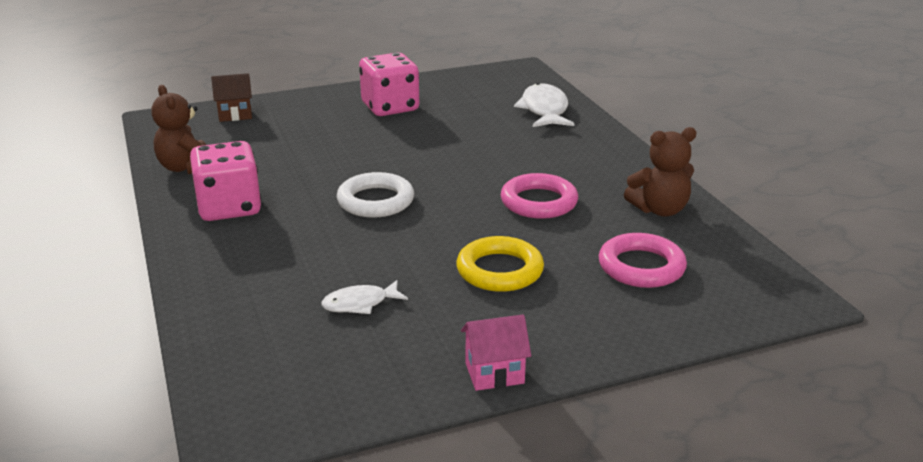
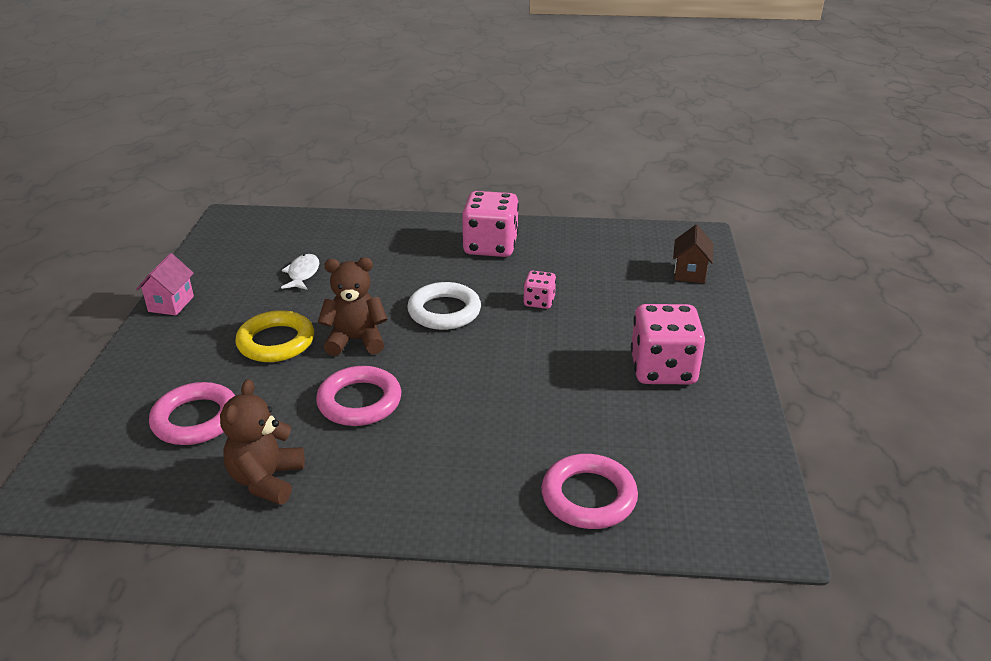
camera: 115 degrees right, 5 degrees up
brown teddy bear [152,85,206,174] -> brown teddy bear moved to [318,258,388,356]
white fish [514,83,574,127] -> pink ring [541,454,638,529]
none -> pink dice [523,271,556,309]

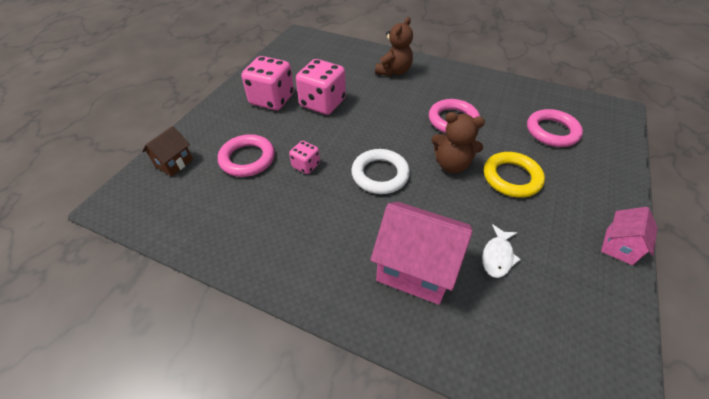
camera: 160 degrees left, 15 degrees up
brown teddy bear [220,379,305,505] -> brown teddy bear moved to [375,17,413,76]
pink dice [462,191,519,257] -> pink dice moved to [296,59,346,115]
pink ring [541,454,638,529] -> pink ring moved to [218,134,275,177]
none -> pink house [370,202,473,305]

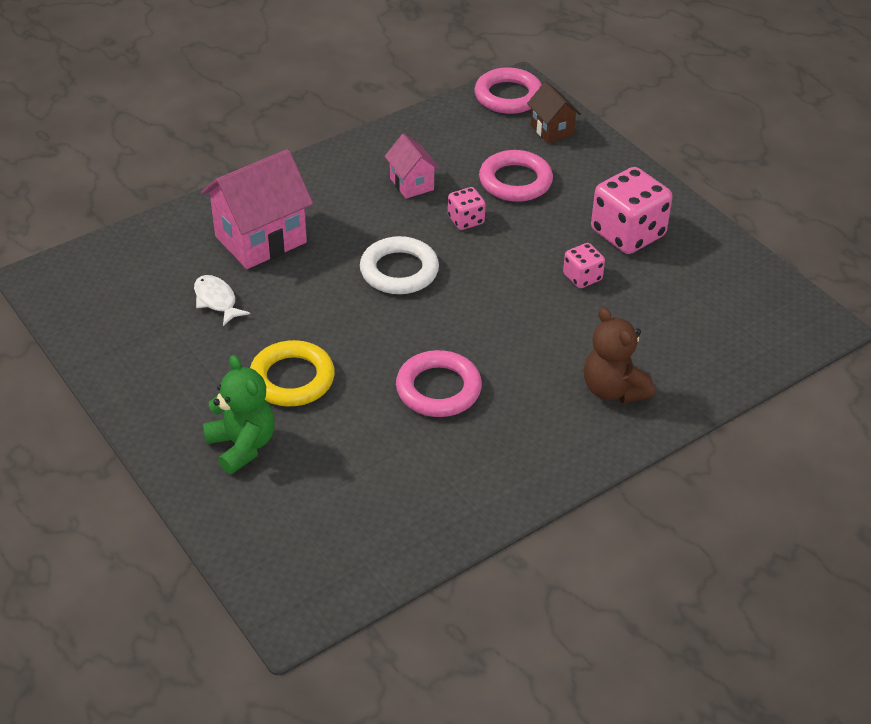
camera: 120 degrees right, 5 degrees down
pink dice [296,59,346,115] -> pink dice [563,243,605,288], size x0.51
brown teddy bear [431,112,485,173] -> none
pink ring [527,109,583,147] -> pink ring moved to [475,67,542,114]
pink house [601,207,658,265] -> pink house moved to [385,134,440,199]
none -> green teddy bear [203,355,275,474]

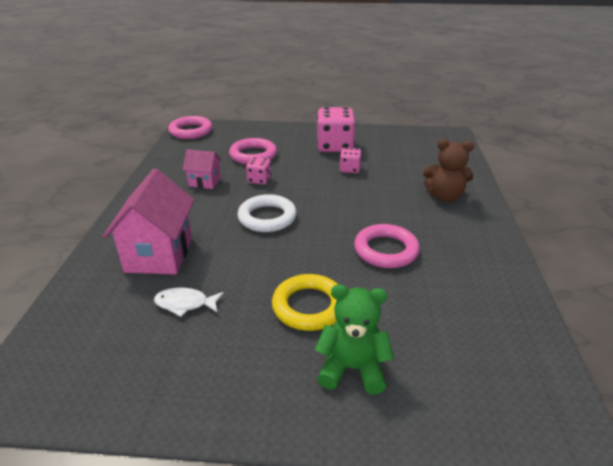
camera: 50 degrees left, 10 degrees down
brown house [527,82,581,144] -> none

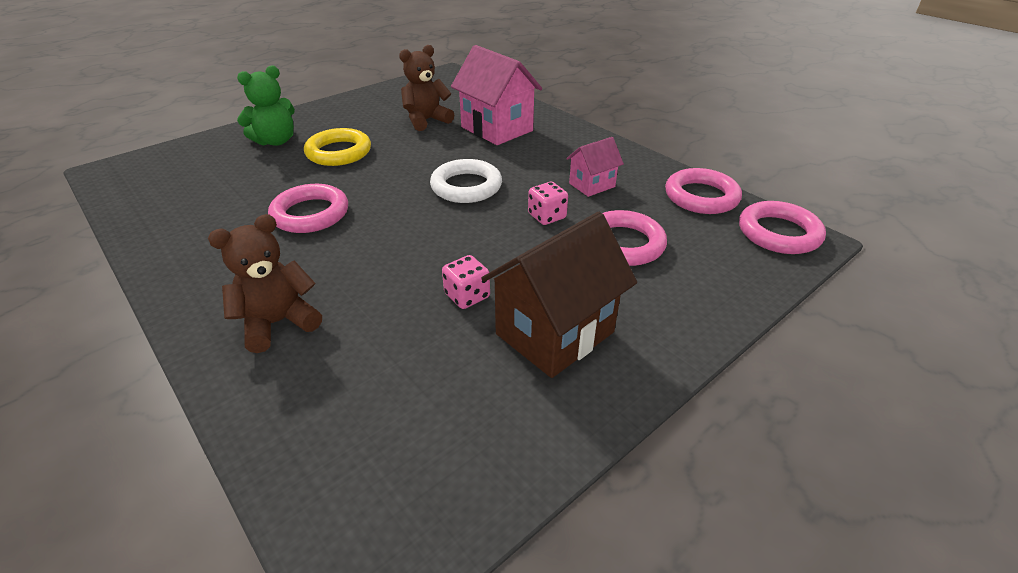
camera: 135 degrees right, 5 degrees up
white fish [154,288,224,317] -> brown teddy bear [399,45,454,131]
pink dice [317,107,356,152] -> brown house [481,212,637,378]
none -> pink ring [665,168,742,214]

